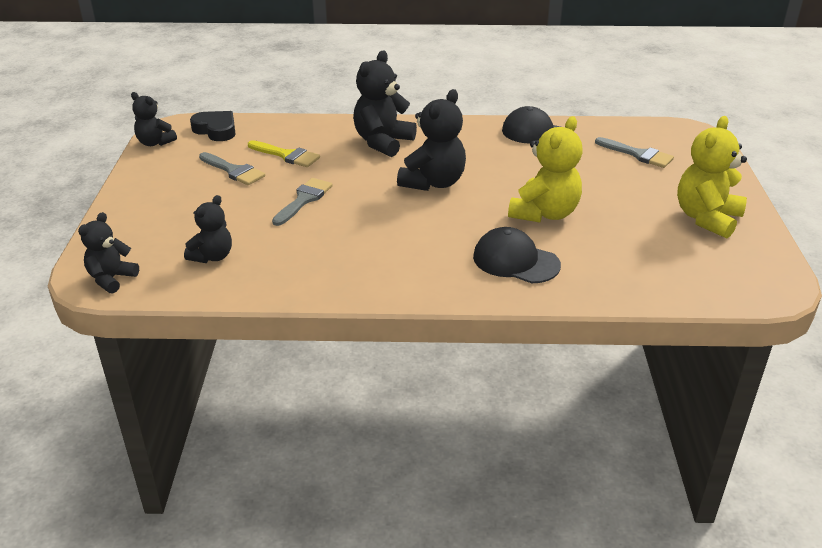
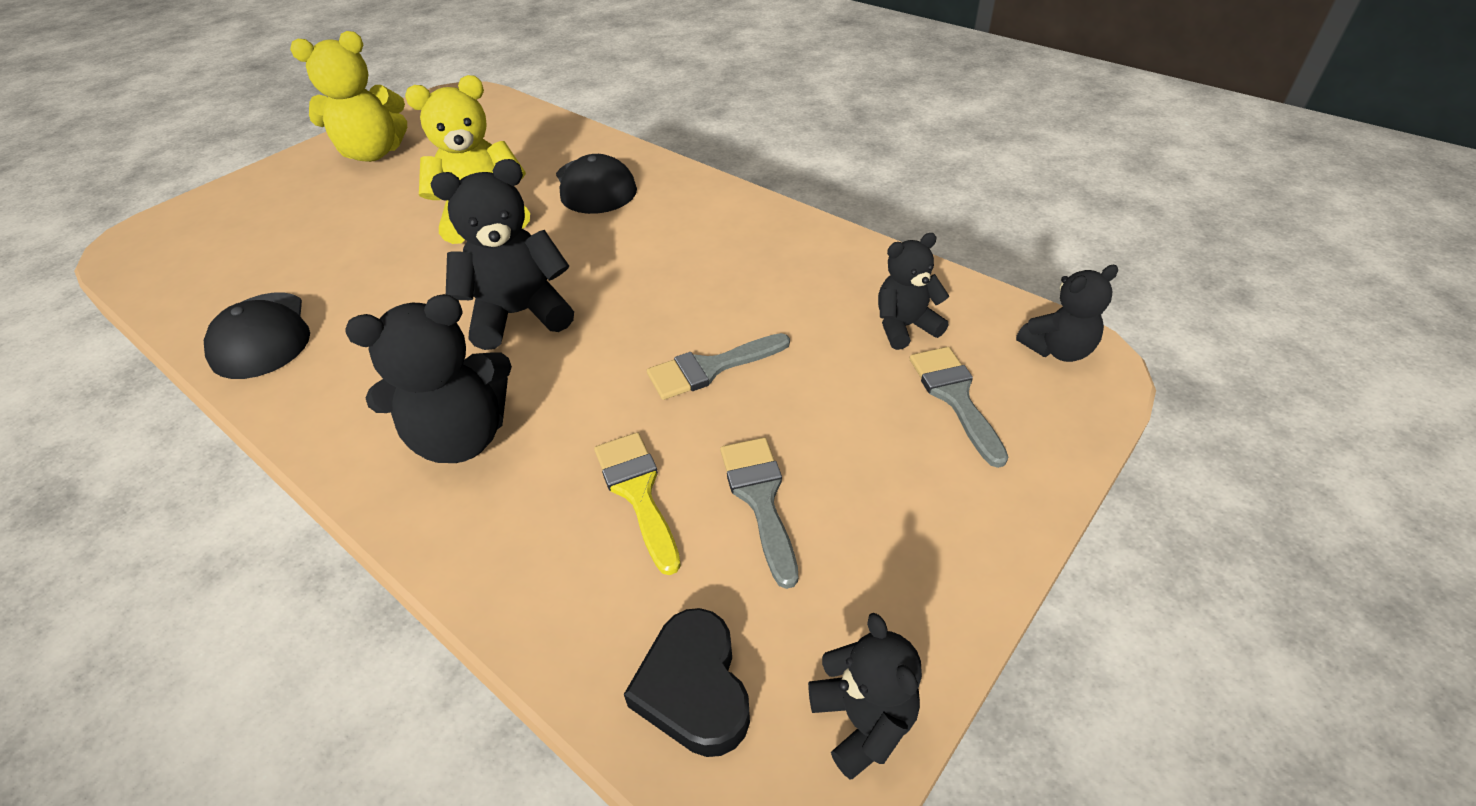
camera: 140 degrees left, 10 degrees up
grey brush [595,137,674,168] -> grey brush moved to [909,347,1008,468]

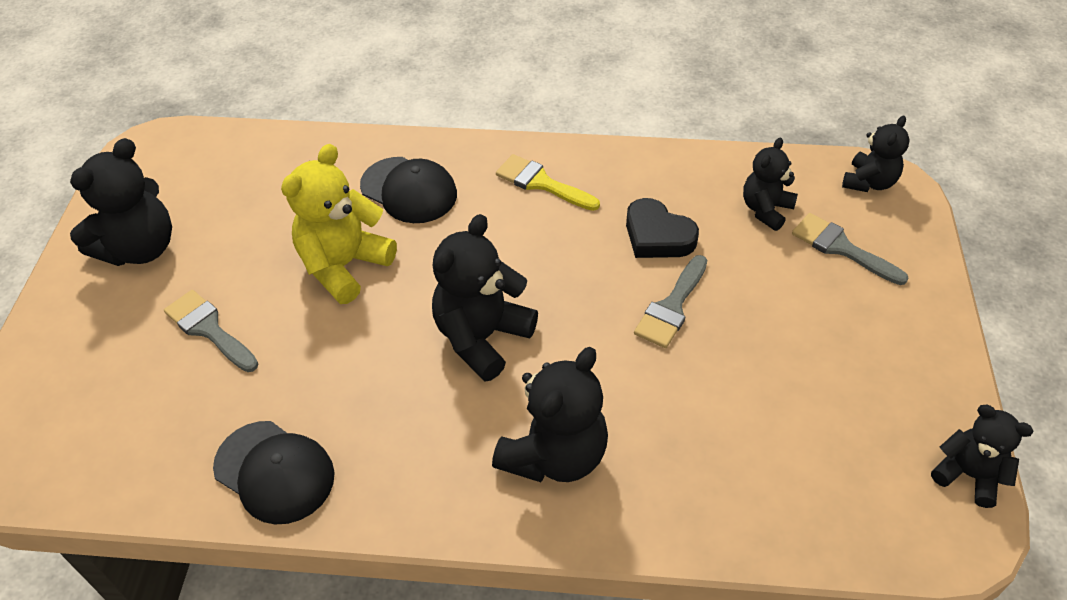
camera: 35 degrees left, 5 degrees up
yellow teddy bear [290,31,407,162] -> black teddy bear [70,138,172,266]
yellow brush [594,432,681,575] -> yellow brush moved to [496,154,600,211]
black heart [624,608,750,757] -> black heart moved to [626,198,699,258]
grey brush [720,437,798,589] -> grey brush moved to [164,290,258,372]

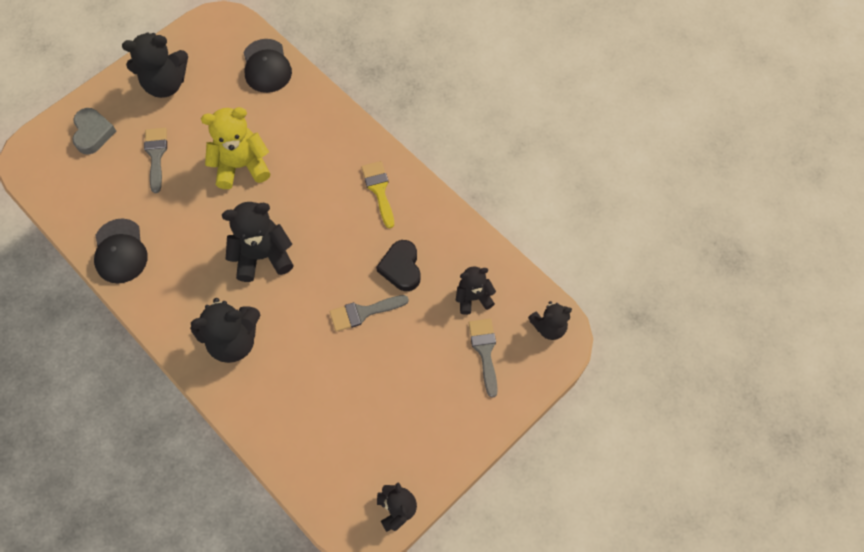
camera: 40 degrees right, 15 degrees up
black cap [360,157,457,223] -> black cap moved to [243,39,292,93]
none -> grey heart [72,108,116,155]

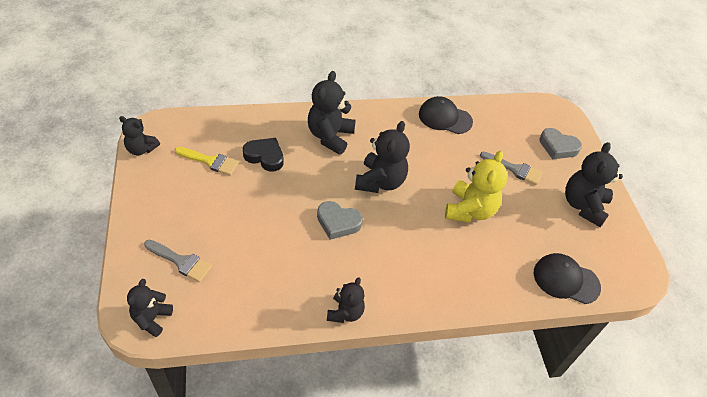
camera: 120 degrees right, 15 degrees down
grey brush [329,295,409,332] -> none
yellow brush [361,161,394,229] -> yellow brush moved to [175,147,239,175]
black heart [376,240,421,291] -> black heart moved to [243,138,284,172]
black teddy bear [456,266,496,315] -> black teddy bear moved to [327,277,365,323]
none -> grey heart [317,201,363,240]

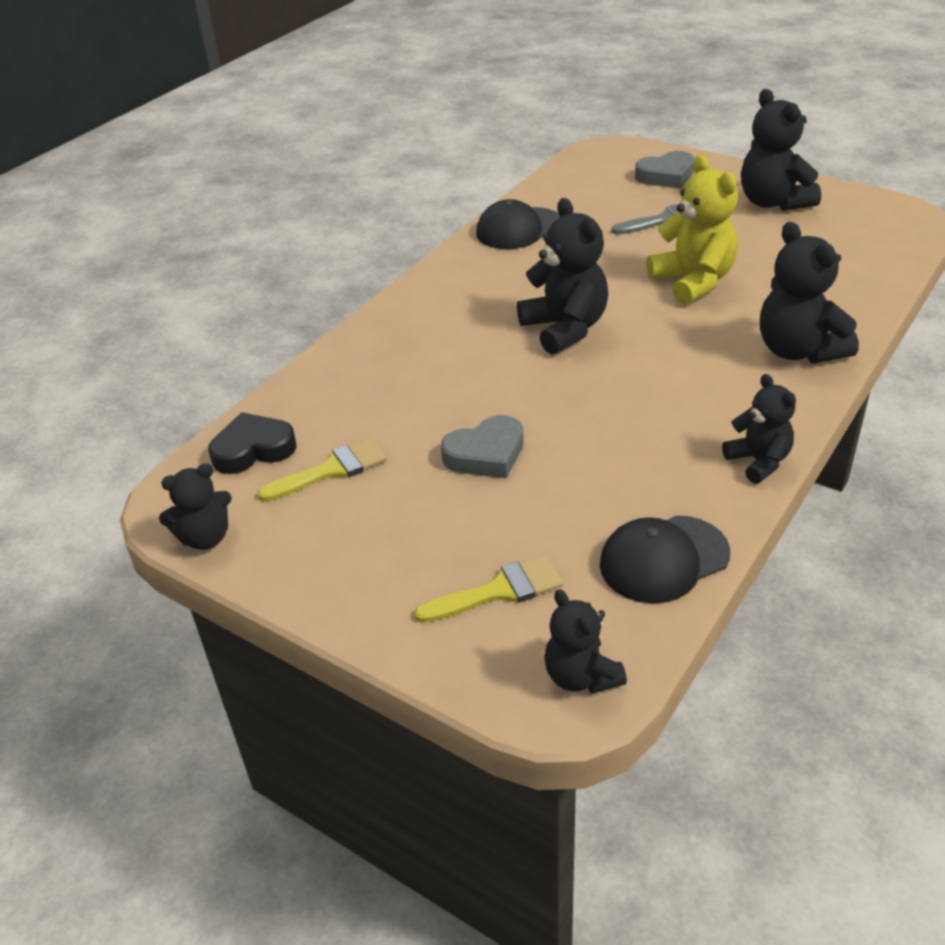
camera: 40 degrees left, 10 degrees down
grey brush [144,240,212,282] -> yellow brush [414,555,563,623]
black heart [243,138,284,172] -> black heart moved to [208,412,296,474]
black teddy bear [308,71,356,155] -> black teddy bear moved to [760,222,859,363]
grey heart [317,201,363,240] -> grey heart moved to [441,415,524,478]
black cap [534,253,601,304] -> black cap moved to [600,515,730,604]

